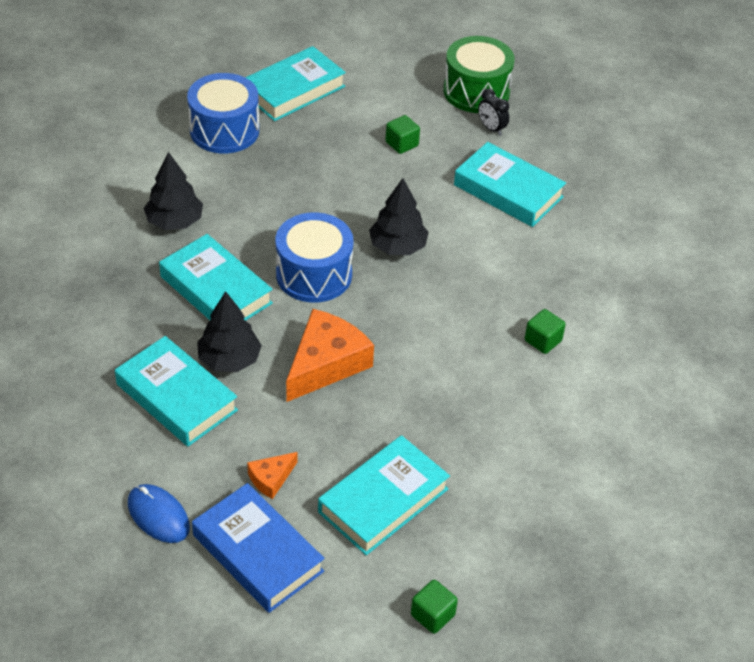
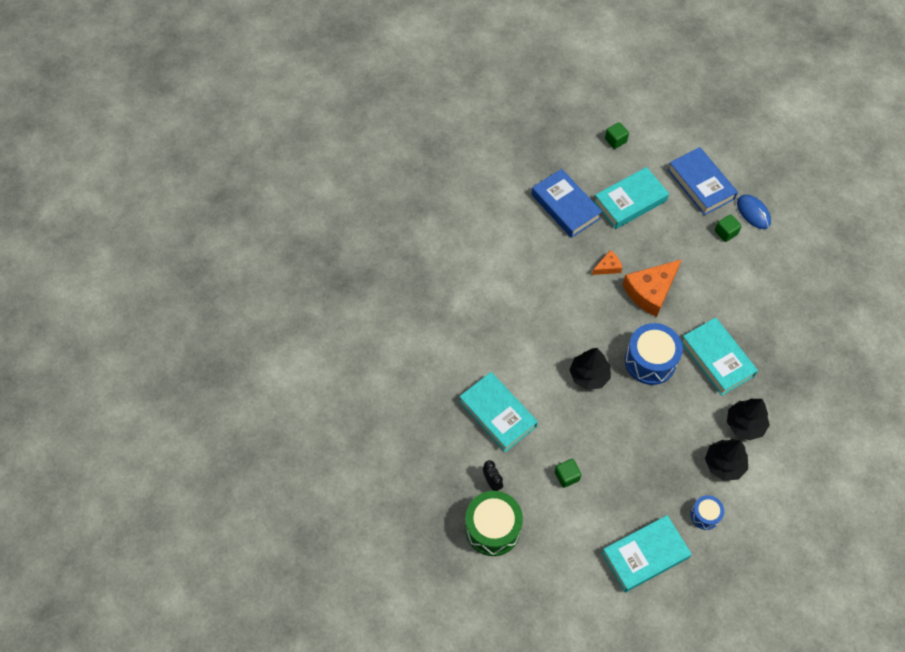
camera: 165 degrees left, 15 degrees up
turquoise book [115,336,238,447] -> none
blue drum [187,73,259,154] -> blue drum [690,495,724,530], size x0.53
black tree [197,291,262,372] -> black tree moved to [705,439,748,481]
orange cheese [247,452,298,499] -> orange cheese moved to [592,250,622,275]
green cube [525,309,566,354] -> green cube moved to [715,214,742,242]
none -> blue book [531,169,602,238]

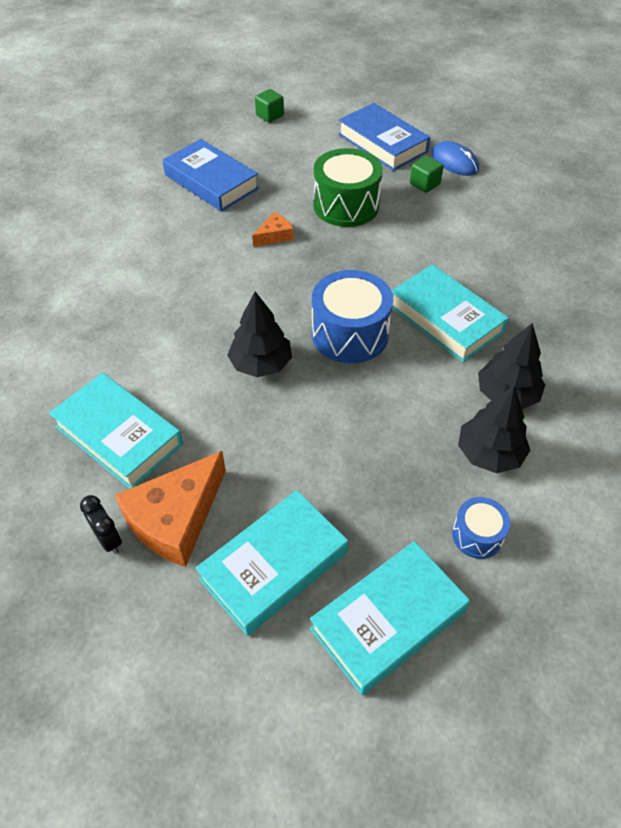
camera: 10 degrees left, 10 degrees down
green drum [465,491,523,556] -> green drum moved to [313,148,383,227]
green cube [555,459,582,488] -> none
turquoise book [594,167,669,229] -> turquoise book moved to [196,490,348,636]
orange cheese [622,259,682,317] -> orange cheese moved to [114,451,226,567]

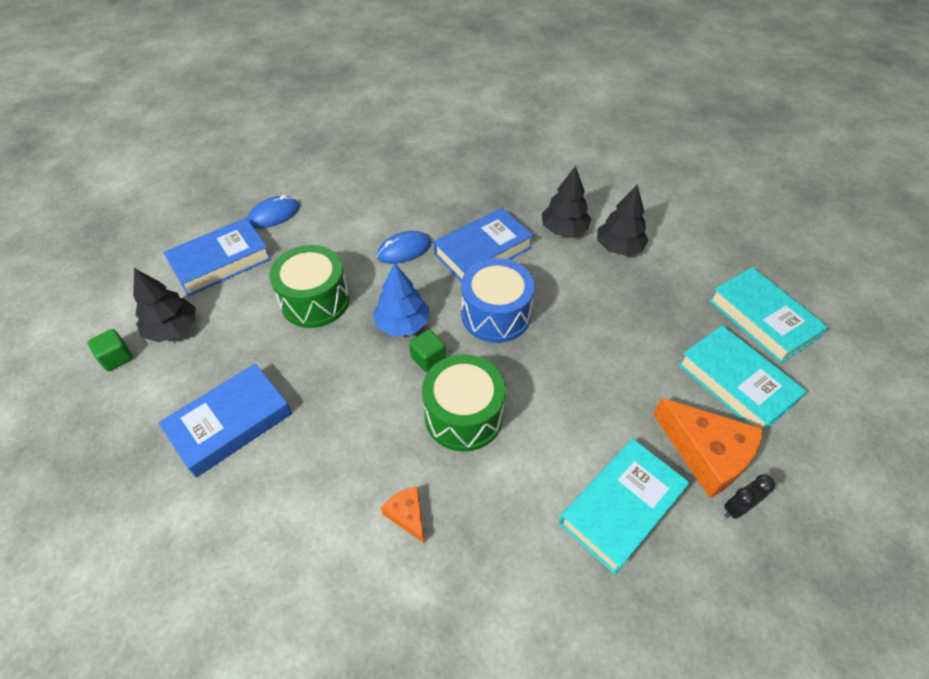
camera: 85 degrees left, 0 degrees up
black tree [227,291,292,377] -> black tree moved to [133,268,196,342]
orange cheese [252,212,293,247] -> orange cheese moved to [381,486,424,543]
turquoise book [391,264,509,362] -> blue book [434,208,534,281]
green cube [410,156,443,193] -> green cube moved to [409,330,446,372]
blue drum [452,497,510,559] -> none
none -> blue tree [373,263,429,337]
none -> blue mouse [377,231,431,264]
none -> green drum [422,354,506,452]

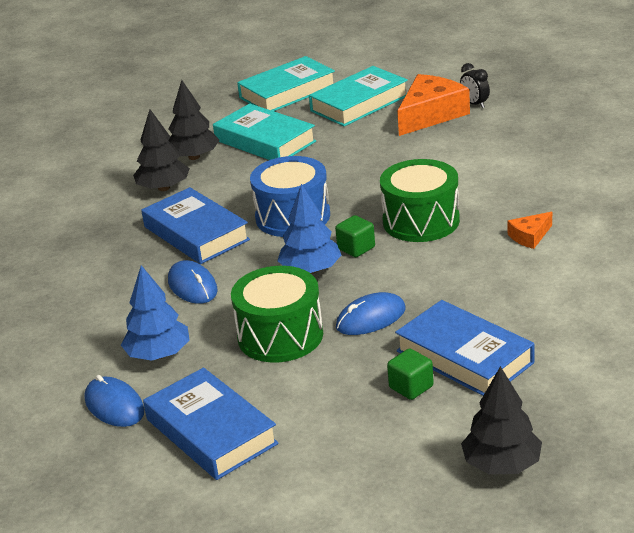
camera: 90 degrees left, 20 degrees down
green cube [88,329,133,371] -> green cube moved to [387,348,434,400]
black tree [133,268,196,342] -> black tree moved to [461,366,542,474]
turquoise book [559,439,690,574] -> turquoise book moved to [213,104,316,160]
none -> blue tree [121,265,190,361]
none -> blue mouse [336,292,406,335]

